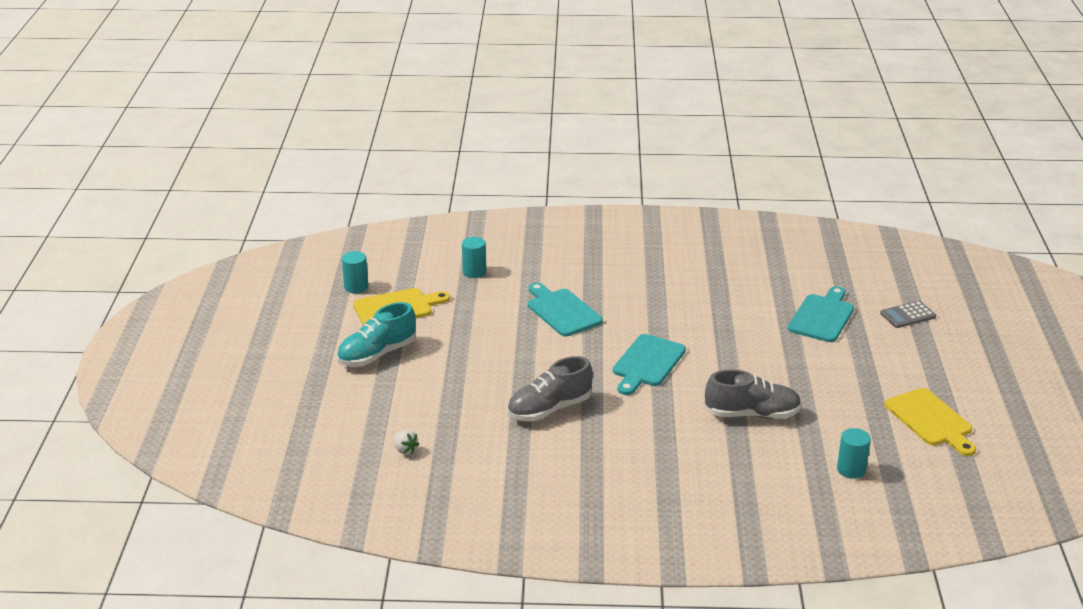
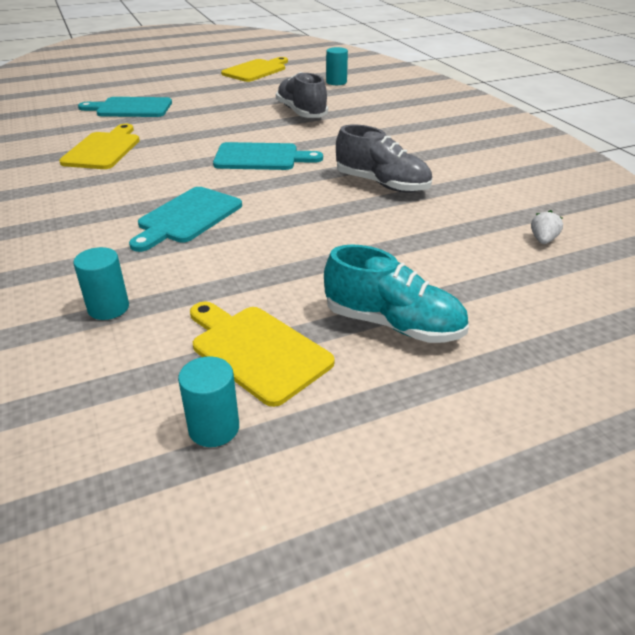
camera: 115 degrees left, 5 degrees up
grey calculator [880,301,936,328] -> none
none -> yellow cutting board [59,124,140,169]

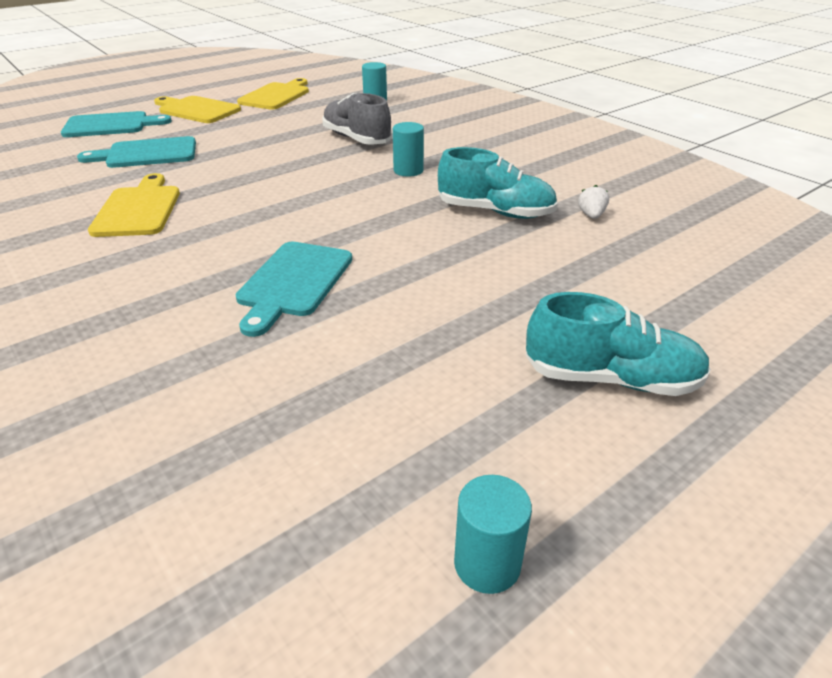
camera: 15 degrees left, 0 degrees up
turquoise cylinder [73,247,129,320] -> turquoise cylinder moved to [393,122,424,177]
yellow cutting board [190,302,335,407] -> yellow cutting board moved to [154,96,241,123]
turquoise cutting board [213,142,323,170] -> turquoise cutting board moved to [61,111,172,137]
grey shoe [336,125,432,193] -> turquoise shoe [438,147,558,219]
white strawberry [531,210,563,244] -> white strawberry moved to [578,185,609,219]

